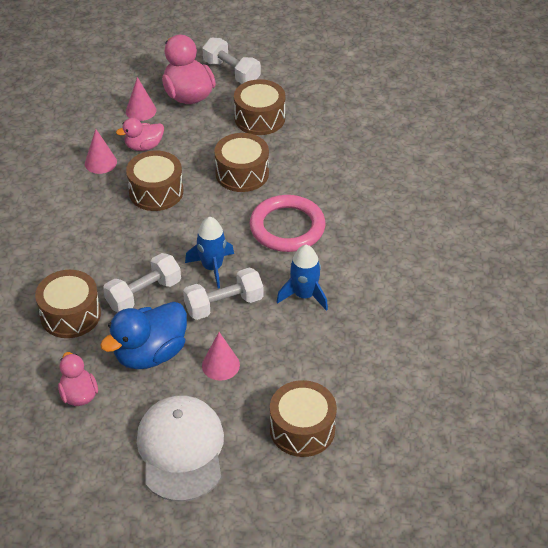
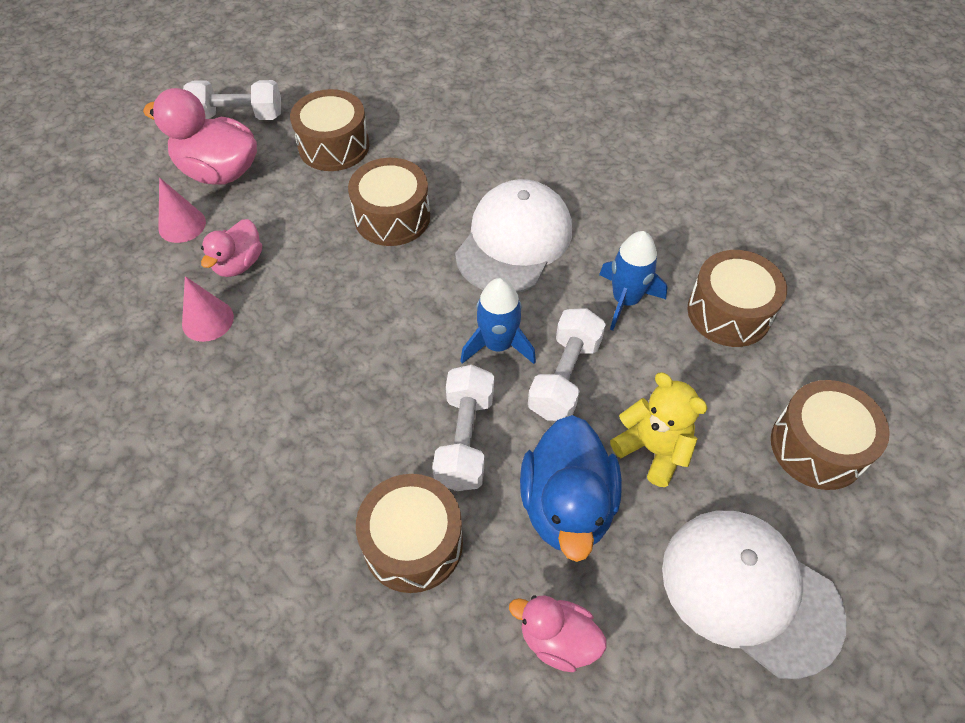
camera: 45 degrees left, 10 degrees up
brown drum [126,151,183,211] -> brown drum moved to [687,250,787,347]
pink cone [202,332,240,381] -> yellow teddy bear [610,373,708,487]
pink ring [250,195,325,252] -> white cap [455,179,572,293]

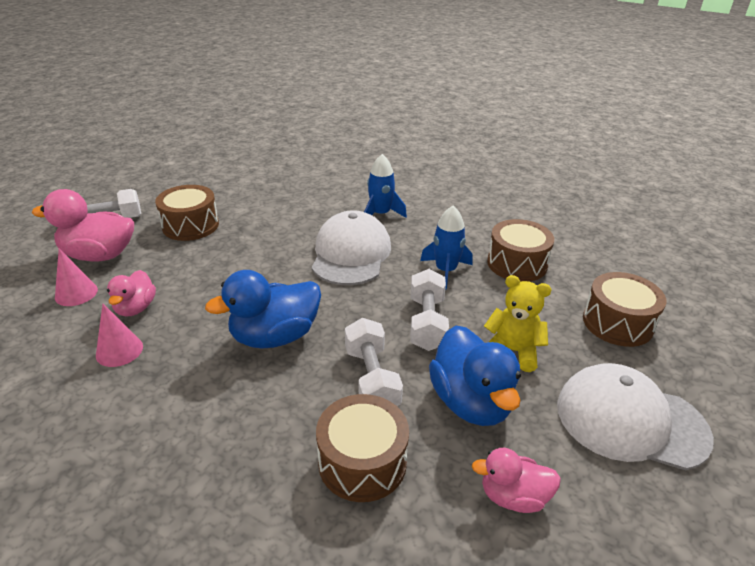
camera: 20 degrees left, 20 degrees down
brown drum [348,158,430,246] -> none
blue rocket [460,278,536,364] -> blue rocket moved to [364,154,407,218]
none -> blue duck [205,270,321,349]

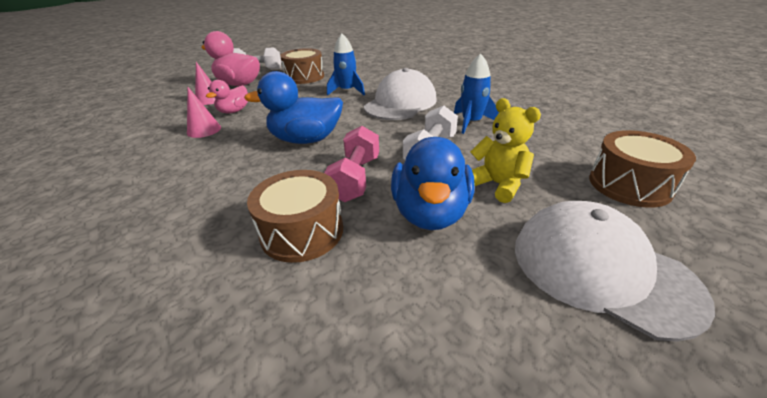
camera: 25 degrees right, 0 degrees up
white dumbbell [345,318,403,406] -> pink dumbbell [324,126,379,202]
blue rocket [364,154,407,218] -> blue rocket moved to [327,34,365,96]
pink duck [472,448,561,513] -> none
brown drum [487,219,554,282] -> none

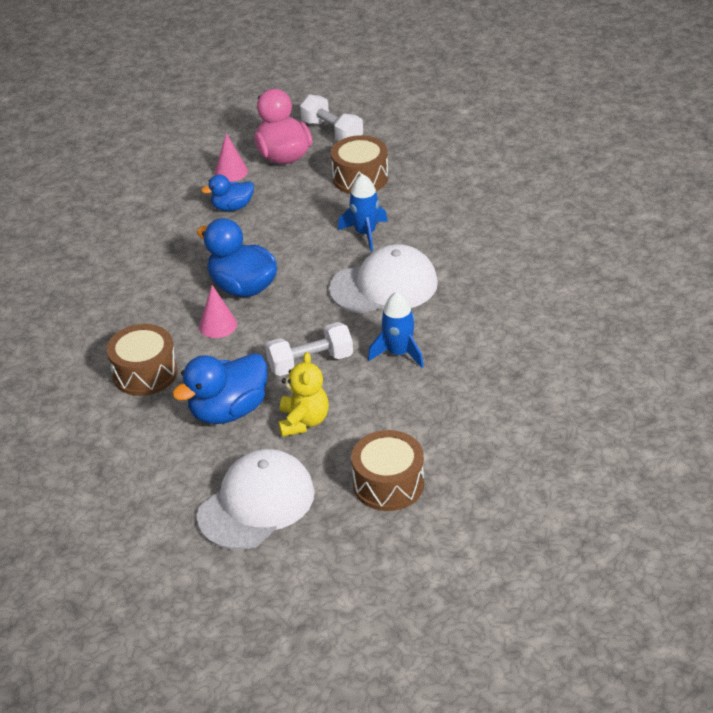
camera: 45 degrees right, 5 degrees up
pink cone [187,87,221,138] -> pink cone moved to [199,285,237,338]
pink duck [206,80,248,113] -> blue duck [201,174,254,211]
pink dumbbell [324,126,379,202] -> none
white cap [515,201,715,342] -> white cap turned 45 degrees clockwise [197,449,314,550]

